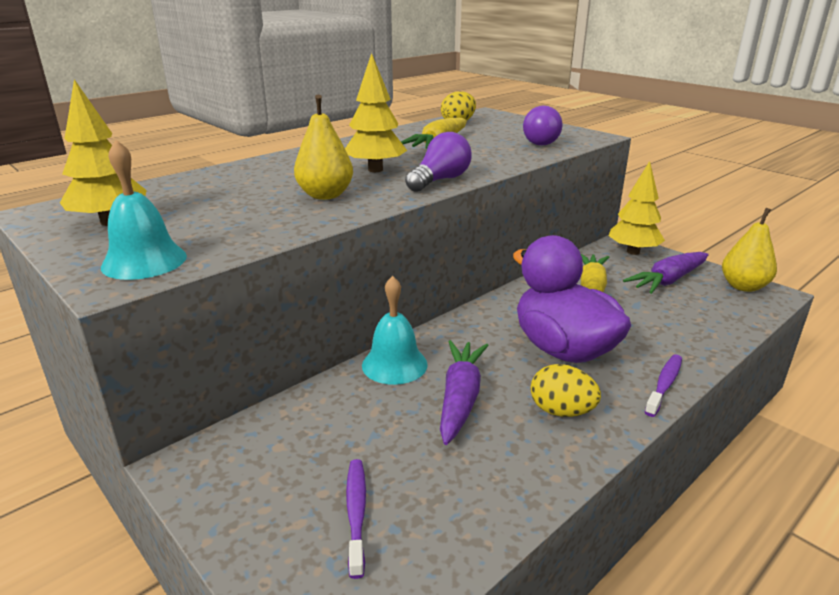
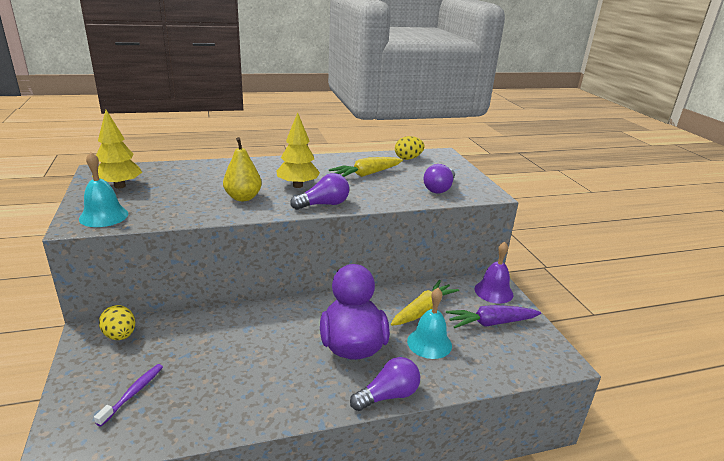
camera: 25 degrees right, 0 degrees up
turquoise bell [362,276,428,385] -> turquoise bell moved to [407,288,452,359]
purple carrot [440,340,489,445] -> none
yellow egg [531,364,601,417] -> yellow egg moved to [99,305,135,340]
yellow tree [608,161,665,255] -> purple bell [475,242,513,304]
purple toothbrush [645,354,682,417] -> purple light bulb [350,357,420,411]
yellow pear [722,208,777,292] -> none

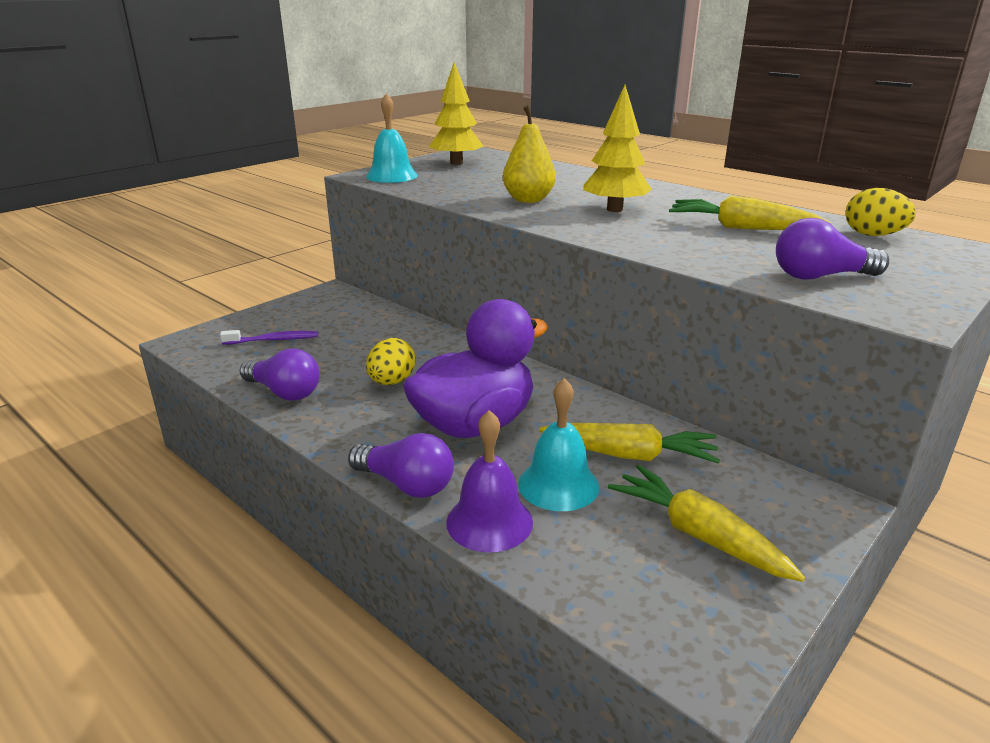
camera: 60 degrees right, 0 degrees up
yellow egg [99,305,135,340] -> yellow egg moved to [366,338,415,385]
purple light bulb [290,173,349,210] -> purple light bulb moved to [240,348,320,401]
purple carrot [446,305,541,329] -> yellow carrot [608,465,805,582]
purple bell [475,242,513,304] -> purple bell moved to [446,410,533,553]

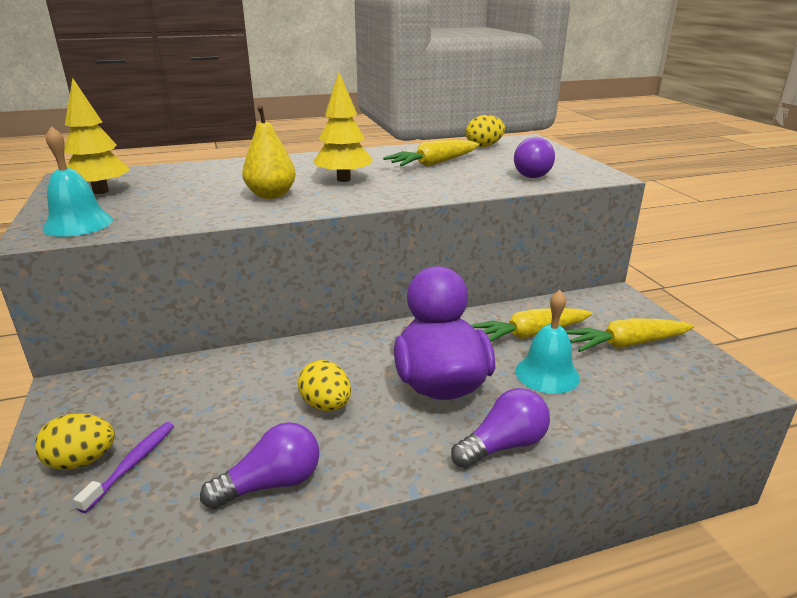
camera: 60 degrees left, 0 degrees up
purple bell [446,410,533,553] -> none
yellow carrot [539,423,720,464] -> yellow carrot turned 150 degrees counterclockwise [471,308,592,342]
none -> yellow egg [35,414,115,470]

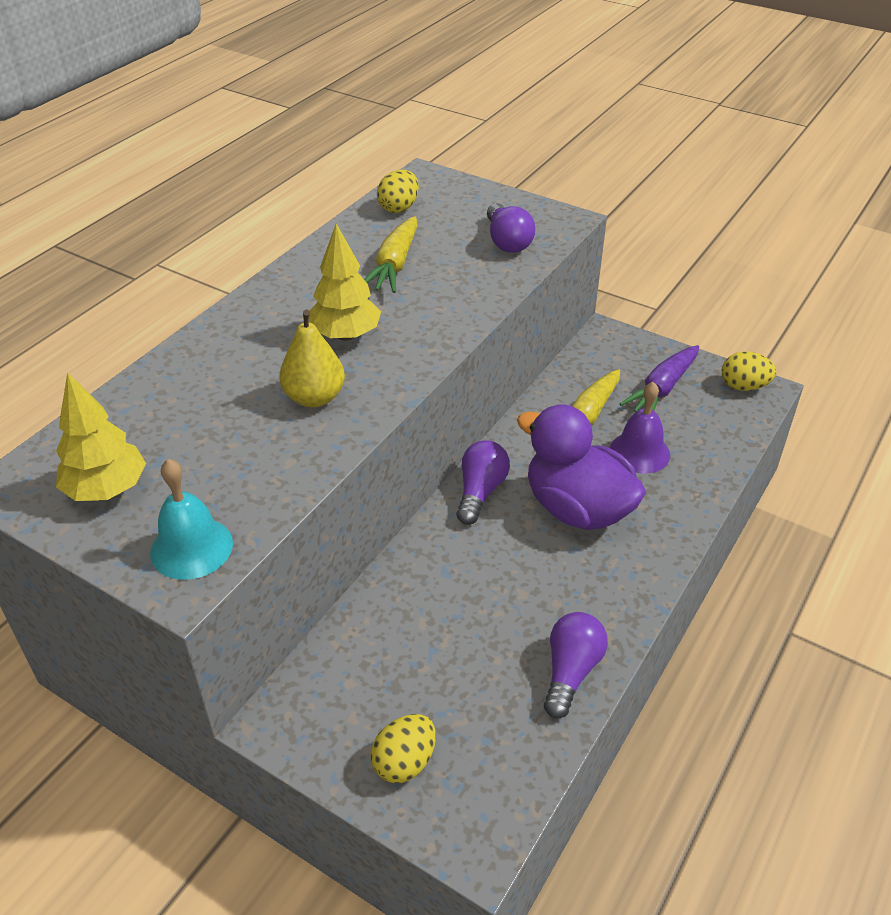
camera: 40 degrees left, 15 degrees up
purple toothbrush [73,422,174,513] -> none
yellow egg [298,360,351,411] -> yellow egg moved to [721,352,776,391]
purple light bulb [451,388,550,469] -> purple light bulb moved to [457,440,510,525]
turquoise bell [515,290,580,394] -> purple bell [610,382,670,474]
yellow carrot [566,318,694,352] -> purple carrot [620,345,699,412]

